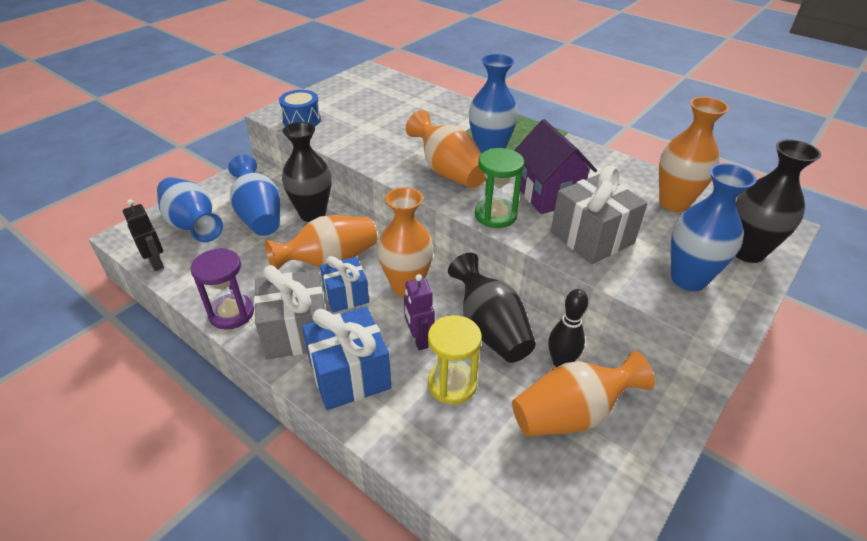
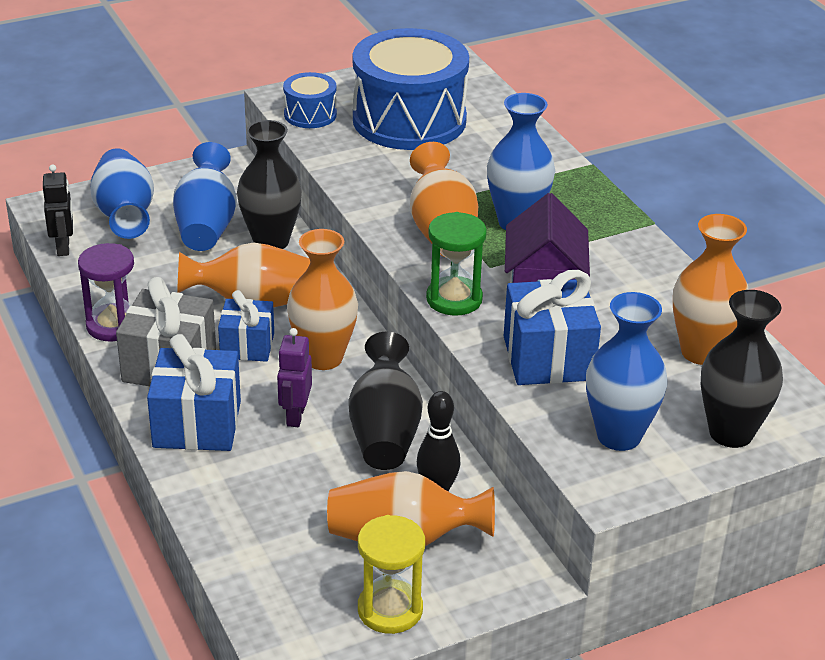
camera: 25 degrees right, 5 degrees down
yellow hourglass [428,315,482,404] -> yellow hourglass moved to [358,515,425,634]
grey gift [551,165,648,264] -> blue gift [504,270,601,385]
none -> blue drum [353,28,469,150]

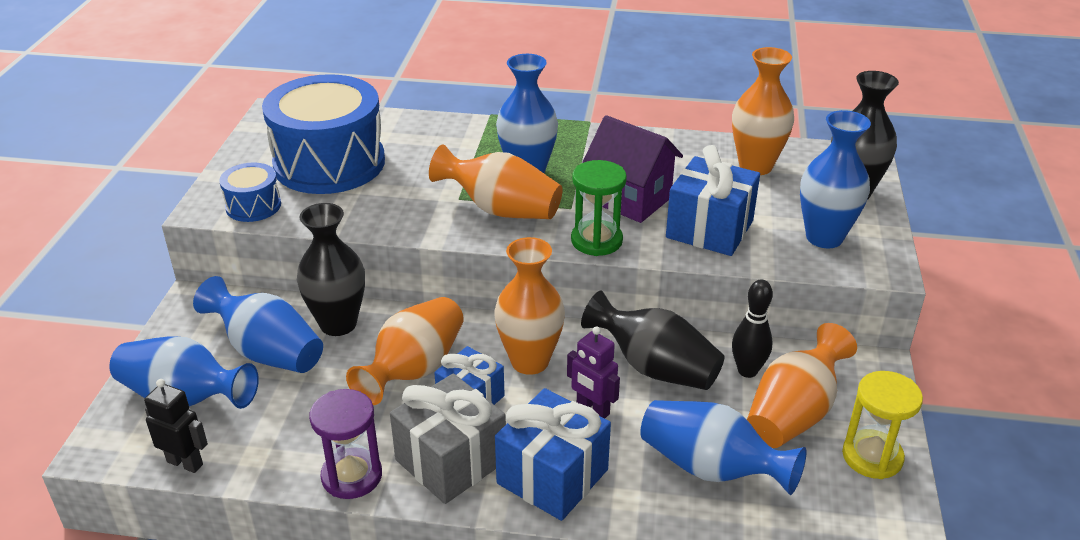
camera: 55 degrees left, 0 degrees up
none -> blue vase [640,400,806,495]

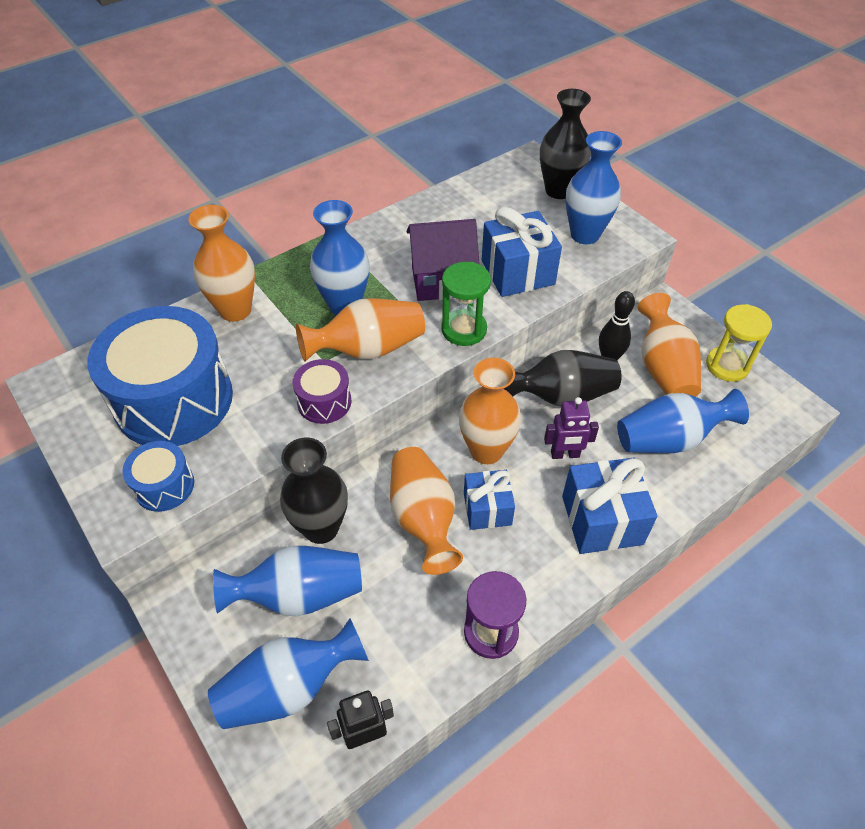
camera: 45 degrees left, 15 degrees up
grey gift [390,374,506,504] -> none
orange vase [732,47,794,175] -> orange vase moved to [188,205,255,322]
none -> purple drum [292,359,351,424]

